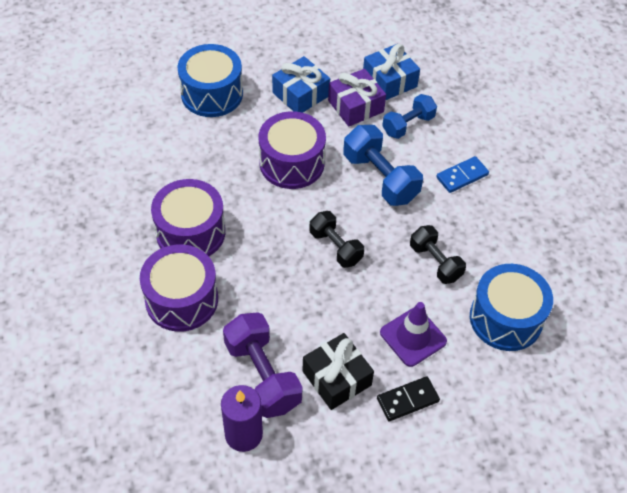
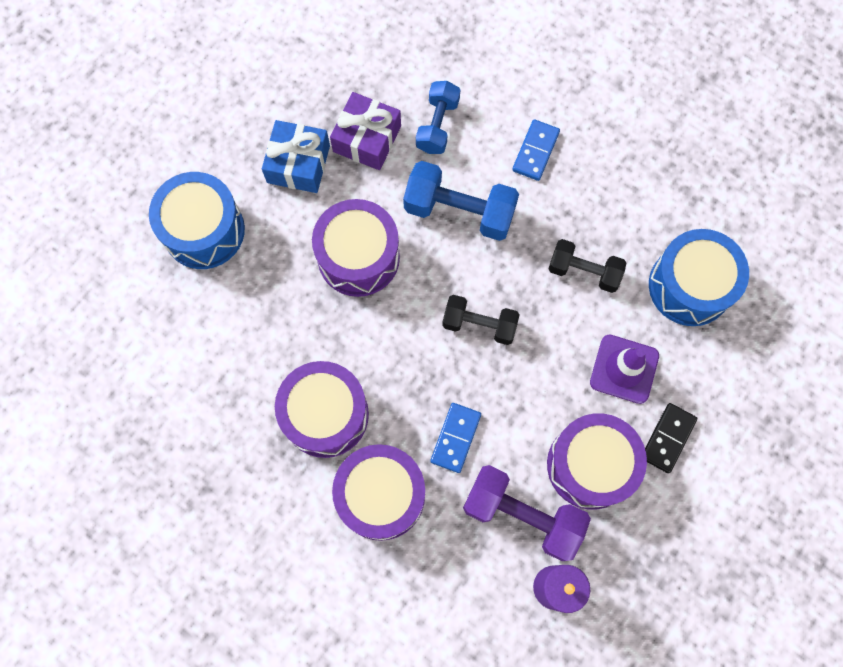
camera: 35 degrees left, 20 degrees up
black gift [302,333,374,410] -> purple drum [547,413,647,510]
blue gift [363,44,420,100] -> none
none -> blue domino [430,403,481,473]

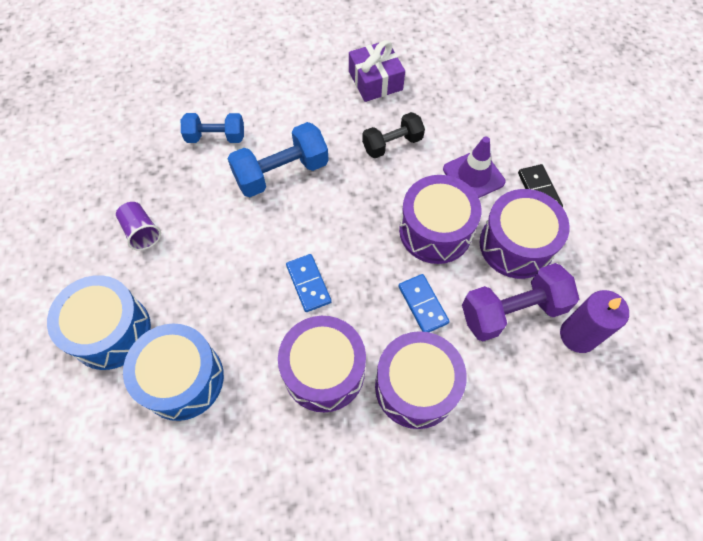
camera: 45 degrees left, 10 degrees down
blue gift [262,120,330,193] -> purple cup [116,202,161,251]
purple drum [312,199,400,297] -> purple drum moved to [399,175,481,264]
purple gift [330,92,401,170] -> purple gift moved to [349,40,405,102]
blue dumbbell [416,81,460,154] -> blue dumbbell turned 60 degrees counterclockwise [181,113,244,143]
black dumbbell [442,295,520,345] -> none
blue domino [512,119,560,181] -> blue domino moved to [286,254,332,312]
blue drum [649,229,749,326] -> blue drum moved to [123,324,224,421]

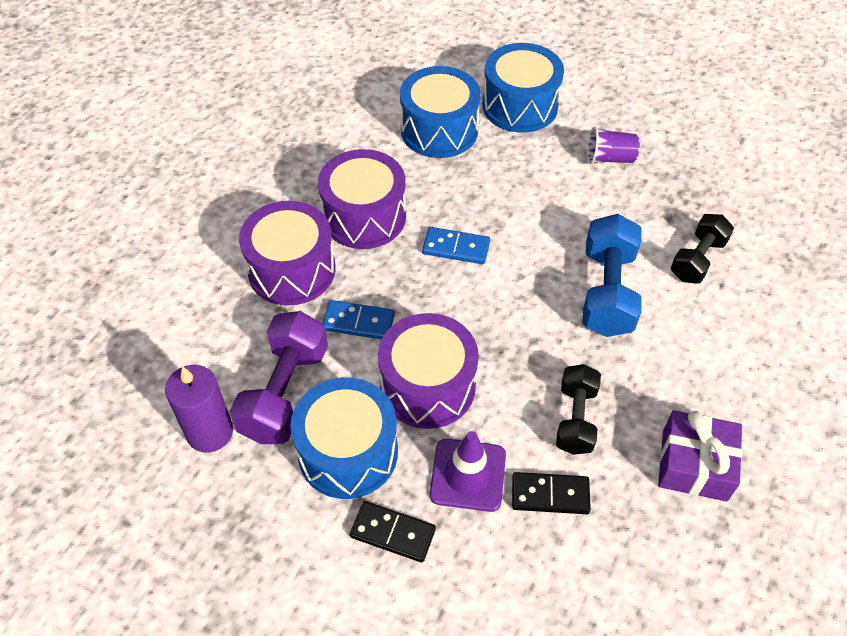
camera: 125 degrees right, 10 degrees down
blue dumbbell [181,113,244,143] -> black dumbbell [671,214,734,284]
purple drum [480,189,570,279] -> blue drum [290,377,398,499]
none -> black domino [512,472,591,514]

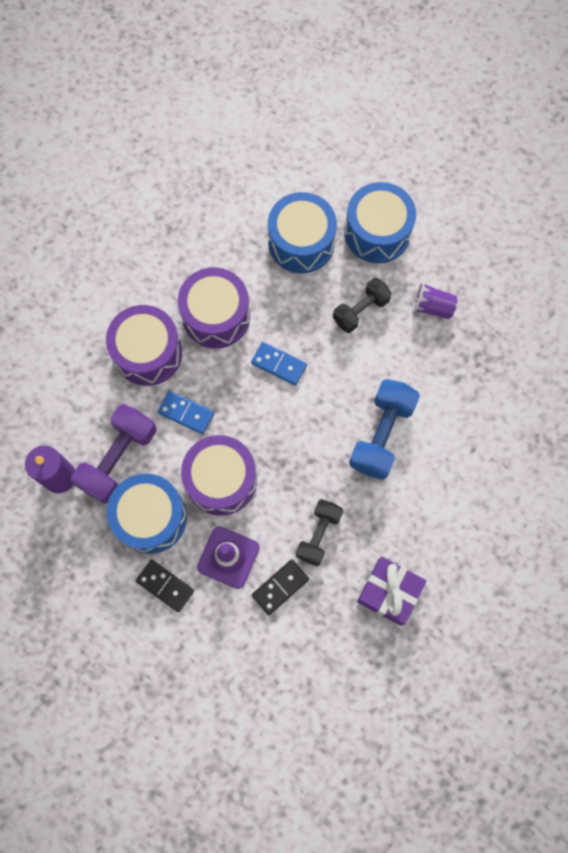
camera: 15 degrees right, 20 degrees up
black domino [512,472,591,514] -> black domino turned 60 degrees counterclockwise [252,559,309,615]
black dumbbell [671,214,734,284] -> black dumbbell moved to [333,278,392,333]

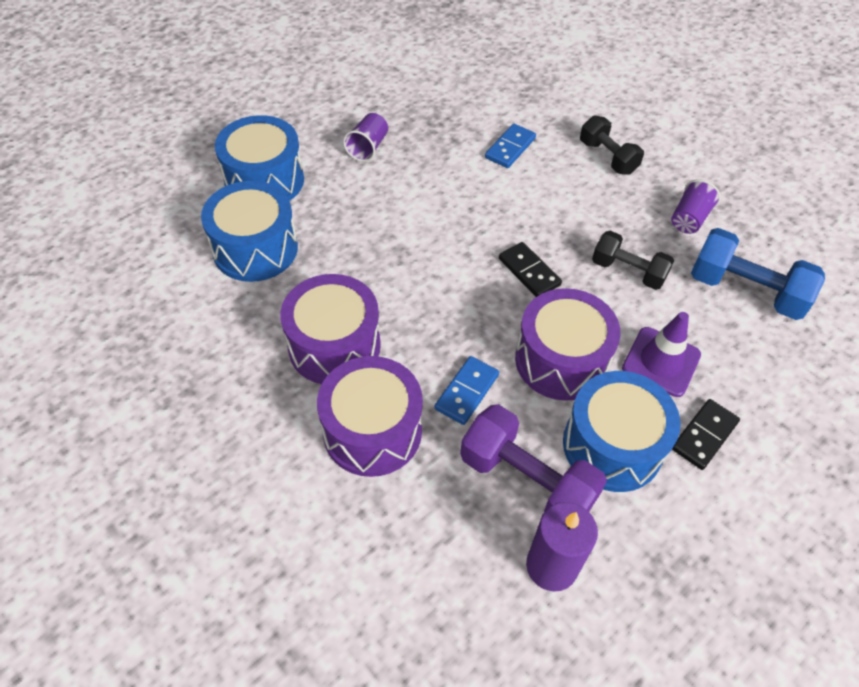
camera: 85 degrees left, 20 degrees down
blue domino [251,342,307,386] -> blue domino moved to [485,124,536,168]
black domino [252,559,309,615] -> black domino moved to [499,242,562,297]
black dumbbell [333,278,392,333] -> black dumbbell moved to [580,115,644,175]
blue dumbbell [349,379,420,480] -> blue dumbbell moved to [691,228,825,320]
purple gift [357,557,426,626] -> purple cup [671,179,721,234]

